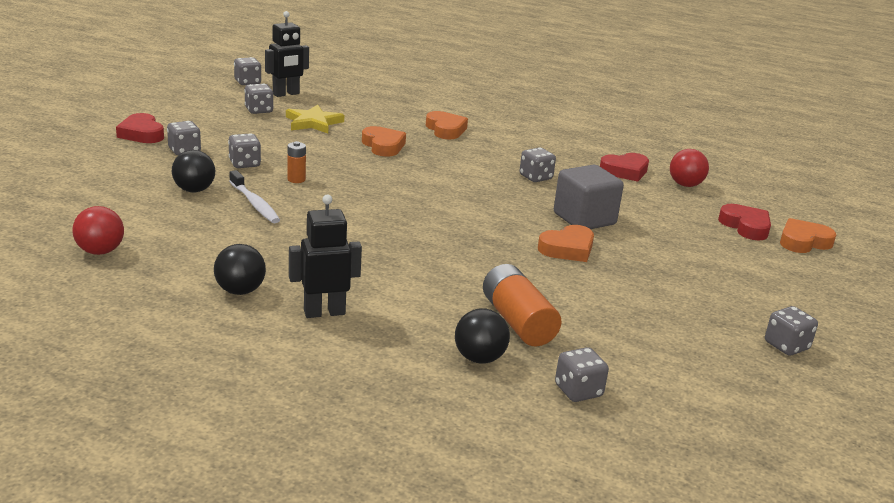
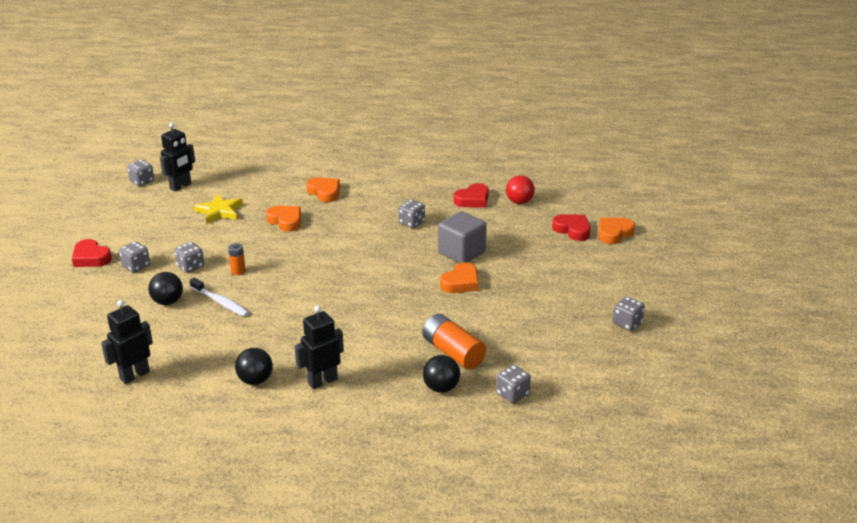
camera: 15 degrees left, 5 degrees up
red ball [73,206,124,255] -> black robot [101,300,153,384]
grey dice [244,84,274,114] -> none

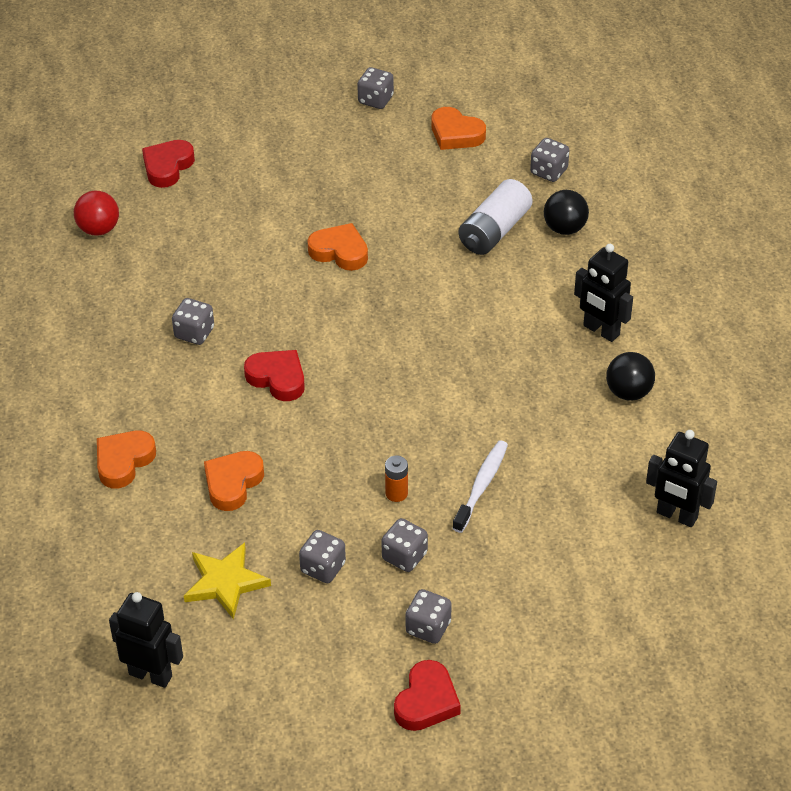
camera: 105 degrees left, 15 degrees up
grey dice [127,160,154,186] -> grey dice moved to [299,530,346,583]
black ball [148,272,183,305] -> none
orange battery [422,314,486,369] -> white battery [459,179,532,255]
grey cube [438,211,487,263] -> none
red heart [453,183,489,208] -> red heart moved to [244,350,305,401]
orange heart [599,218,635,244] -> orange heart moved to [432,107,486,150]

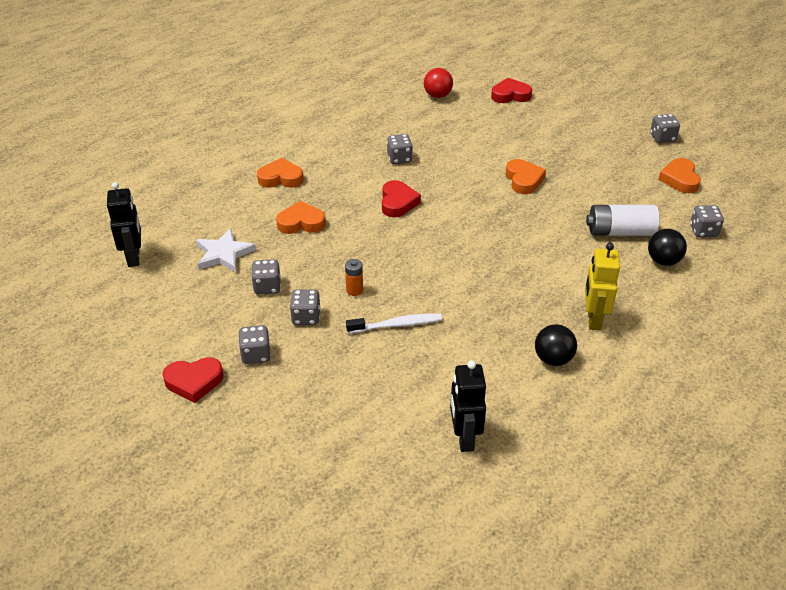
camera: 55 degrees right, 5 degrees down
yellow star [184,543,271,619] -> white star [196,228,256,272]
black robot [574,244,633,342] -> yellow robot [585,243,620,330]

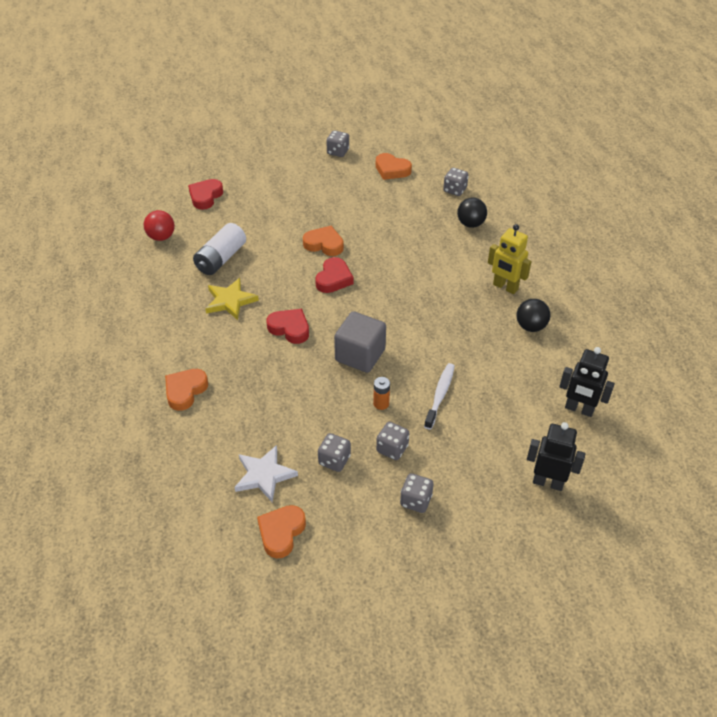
camera: 60 degrees left, 5 degrees up
black robot [107,182,141,267] -> black robot moved to [527,422,585,491]
red heart [163,357,224,403] -> red heart moved to [315,257,354,293]
orange heart [276,201,326,234] -> orange heart moved to [257,505,306,559]
grey dice [387,134,413,164] -> yellow star [205,278,259,320]
white battery [586,205,660,236] -> white battery moved to [193,223,246,275]
none -> grey cube [334,311,386,373]

